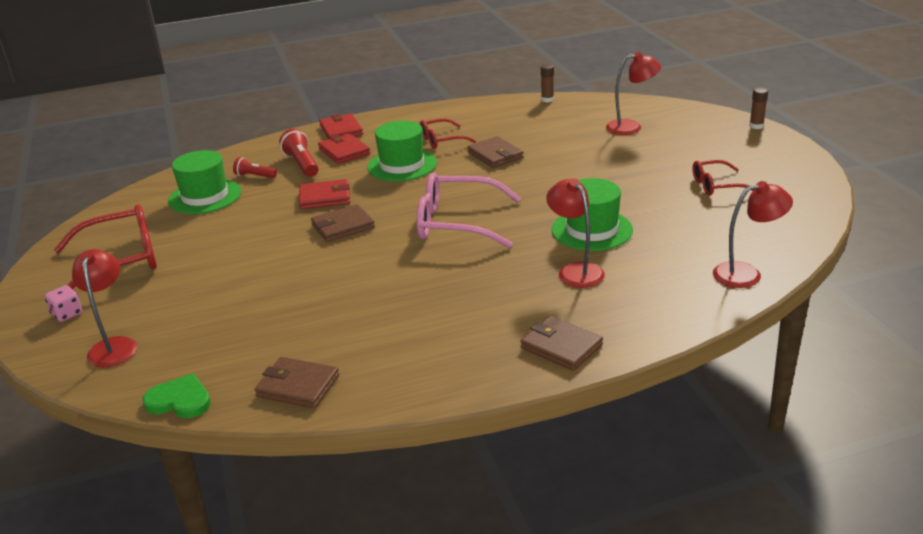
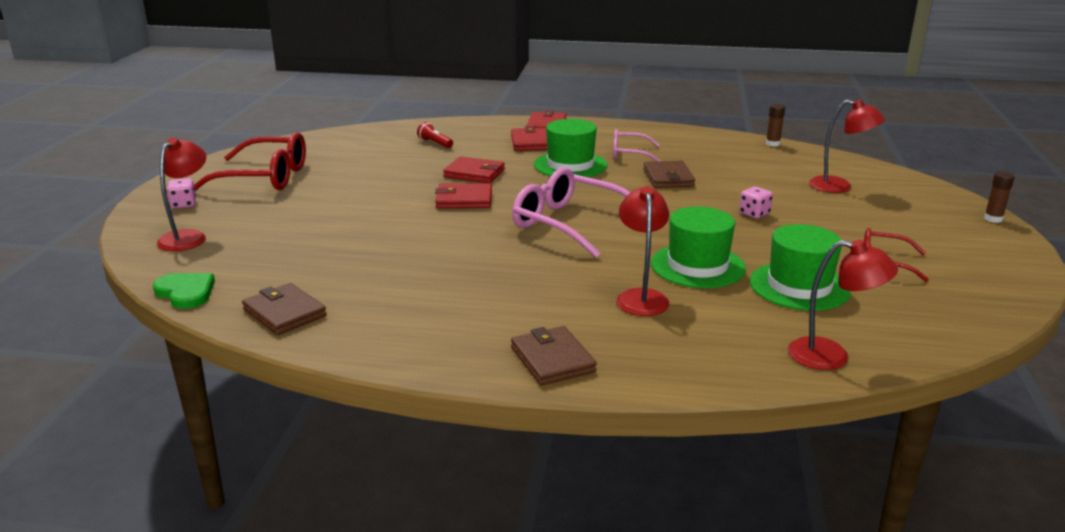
camera: 25 degrees right, 5 degrees down
green hat [168,150,241,214] -> green hat moved to [750,224,851,311]
red flashlight [279,129,319,177] -> none
brown wallet [311,204,375,242] -> red wallet [435,183,492,208]
red glasses [420,118,476,149] -> pink glasses [613,129,661,161]
none -> pink dice [739,187,773,218]

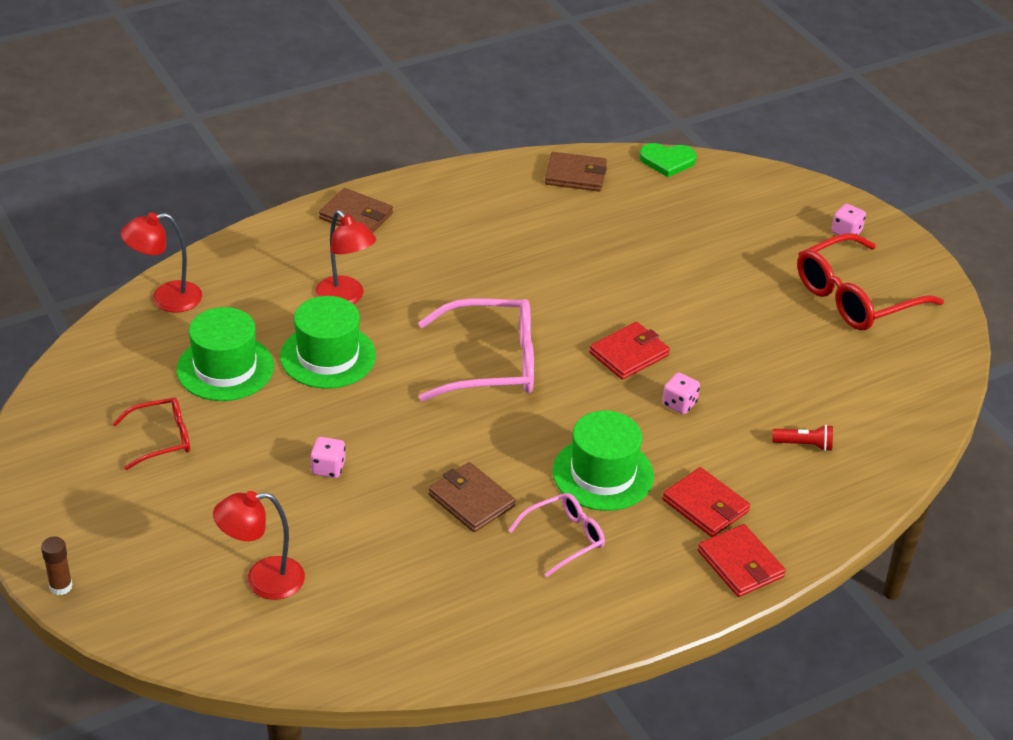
camera: 140 degrees right, 15 degrees up
red lamp [157,138,206,251] -> none
red wallet [443,156,505,183] -> pink dice [662,373,700,414]
brown glue stick [766,104,785,146] -> none

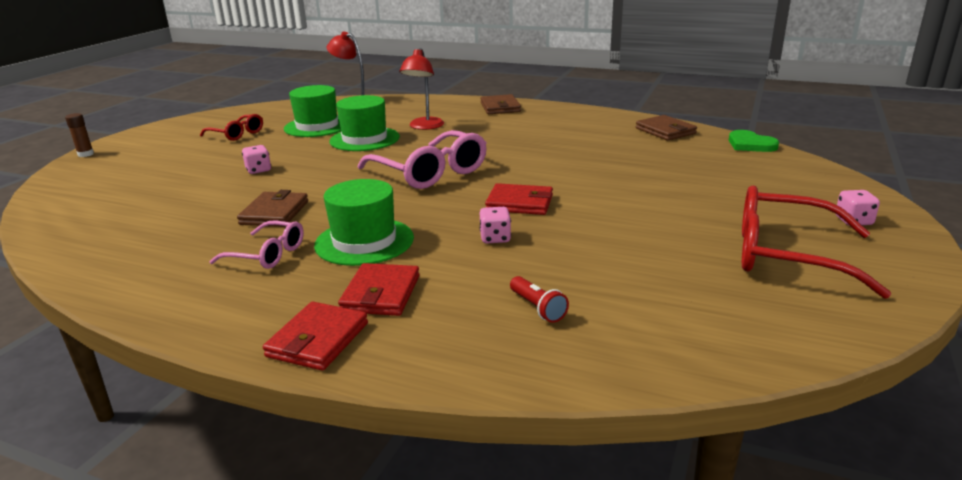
camera: 55 degrees right, 15 degrees down
red lamp [213,491,305,600] -> none

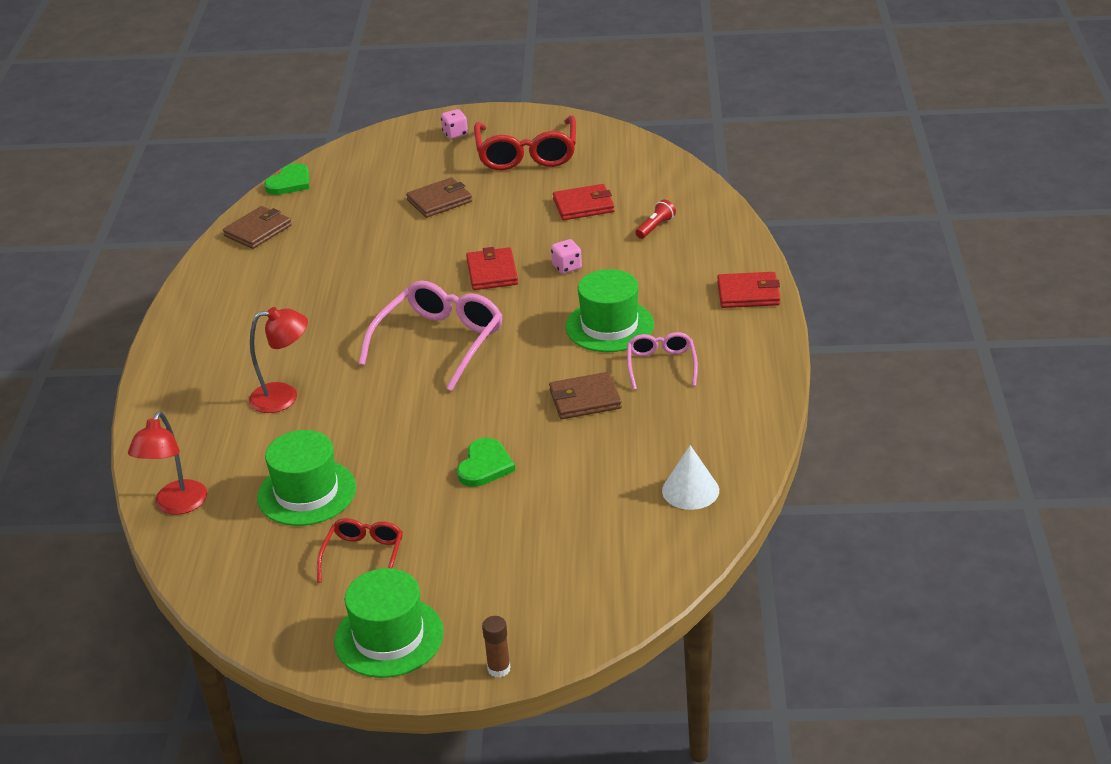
camera: 110 degrees left, 10 degrees up
pink dice [242,145,271,174] -> green heart [457,438,515,487]
green hat [329,95,400,151] -> green hat moved to [334,568,444,678]
red wallet [338,263,420,316] -> red wallet moved to [553,184,615,220]
brown wallet [480,94,521,114] -> brown wallet moved to [406,177,472,218]
none -> white cone [662,445,719,510]

